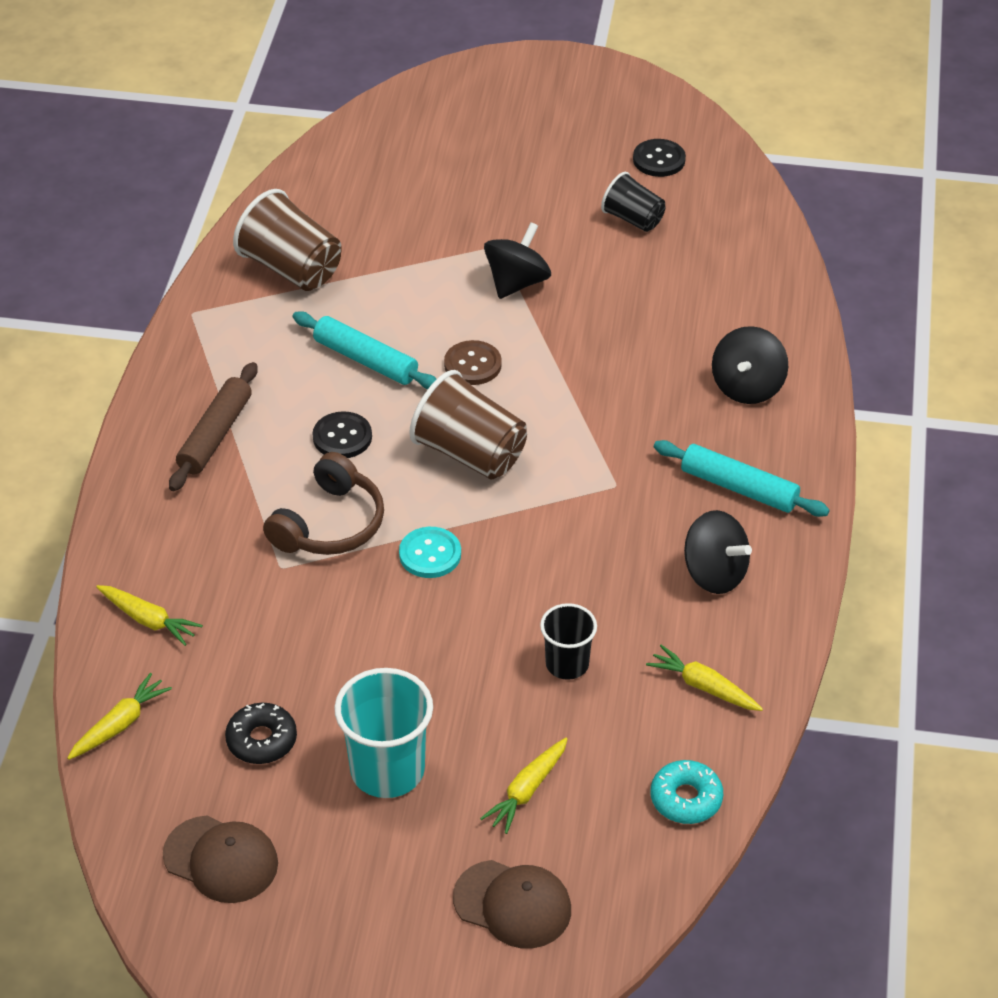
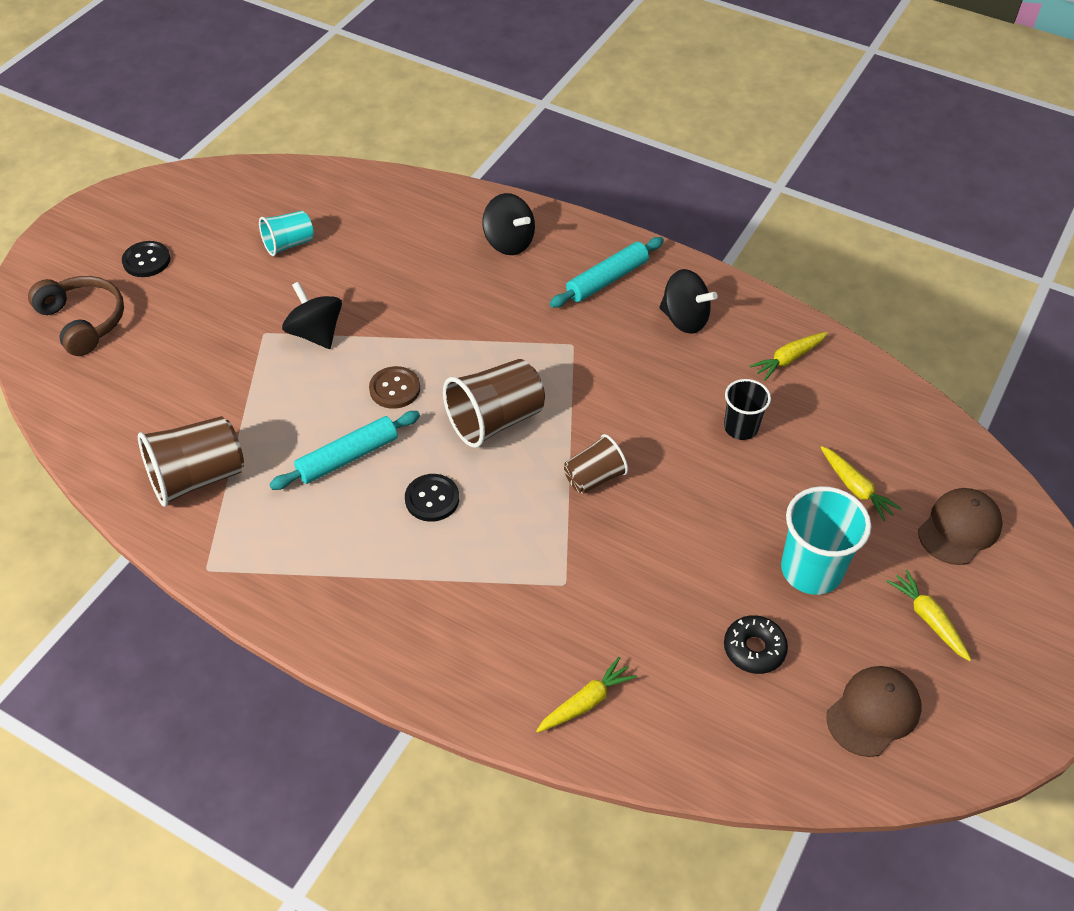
camera: 70 degrees left, 5 degrees up
yellow carrot [67,673,172,760] -> yellow carrot moved to [887,570,971,661]
brown rolling pin [169,362,258,491] -> none
brown headphones [263,452,384,555] -> brown headphones moved to [28,276,124,356]
turquoise button [399,527,461,578] -> brown cup [564,434,628,494]
black cup [601,172,666,232] -> turquoise cup [259,211,314,256]
black button [633,139,686,177] -> black button moved to [122,241,170,277]
turquoise donut [651,760,723,824] -> none
black spinning top [684,510,752,594] -> black spinning top turned 60 degrees clockwise [660,269,718,334]

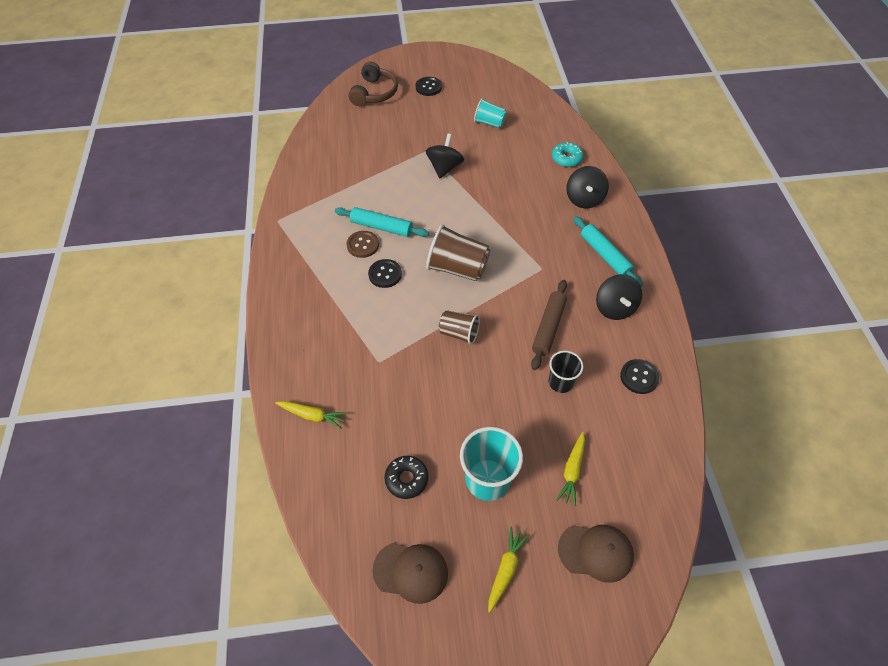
camera: 55 degrees right, 5 degrees up
brown cup [138,416,244,507] -> none
brown button [369,366,420,409] -> brown button moved to [346,231,379,258]
turquoise rolling pin [550,237,664,308] -> turquoise rolling pin turned 45 degrees clockwise [573,216,643,287]
yellow carrot [750,332,828,381] -> black button [620,359,659,394]
none -> brown rolling pin [531,280,567,370]
none -> turquoise donut [552,142,584,167]

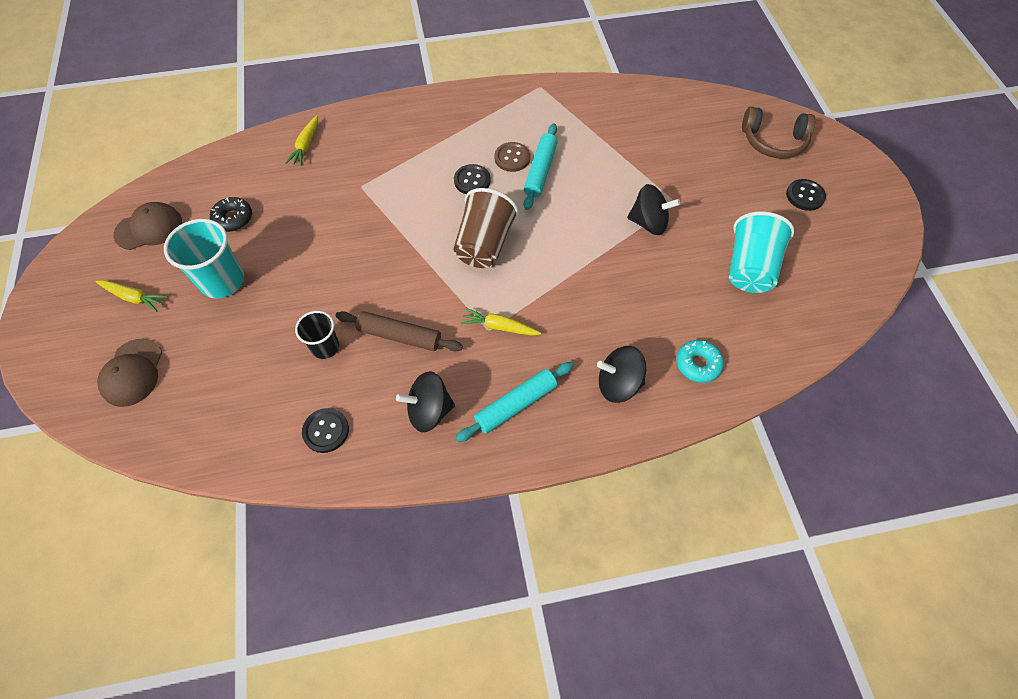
camera: 85 degrees right, 5 degrees up
brown cap [372,543,448,604] -> brown cap turned 120 degrees counterclockwise [113,202,182,250]
brown cup [439,310,480,345] -> none
turquoise cup [474,98,507,128] -> turquoise cup [729,211,794,293], size x1.64
yellow carrot [556,432,585,506] -> yellow carrot moved to [461,308,541,336]

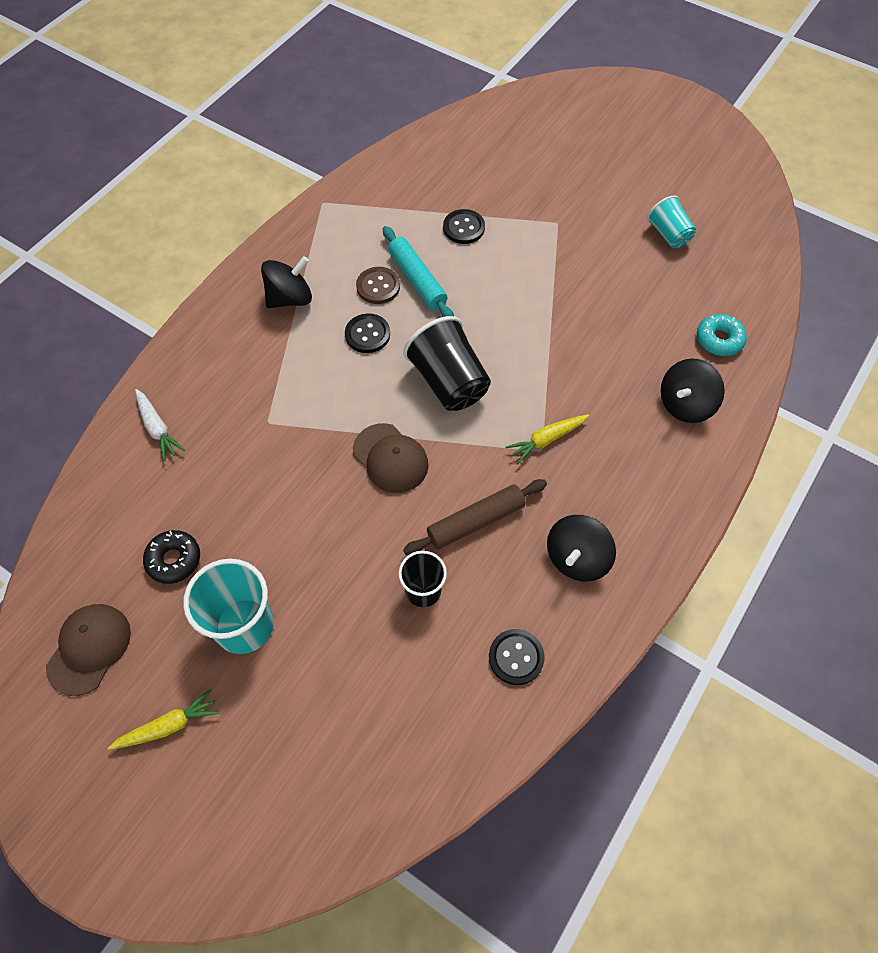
camera: 45 degrees left, 0 degrees up
brown cap [97,339,162,407] -> brown cap moved to [353,423,429,493]
yellow carrot [286,115,318,166] -> white carrot [135,389,185,461]
brown cup [453,188,519,268] -> black cup [403,316,491,411]
turquoise rolling pin [456,362,574,442] -> none
black spinning top [627,184,681,235] -> black spinning top moved to [261,256,312,308]
turquoise cup [729,211,794,293] -> turquoise cup [647,196,696,248], size x0.61
brown headphones [742,107,815,159] -> none
black button [786,179,826,211] -> black button moved to [443,209,485,244]

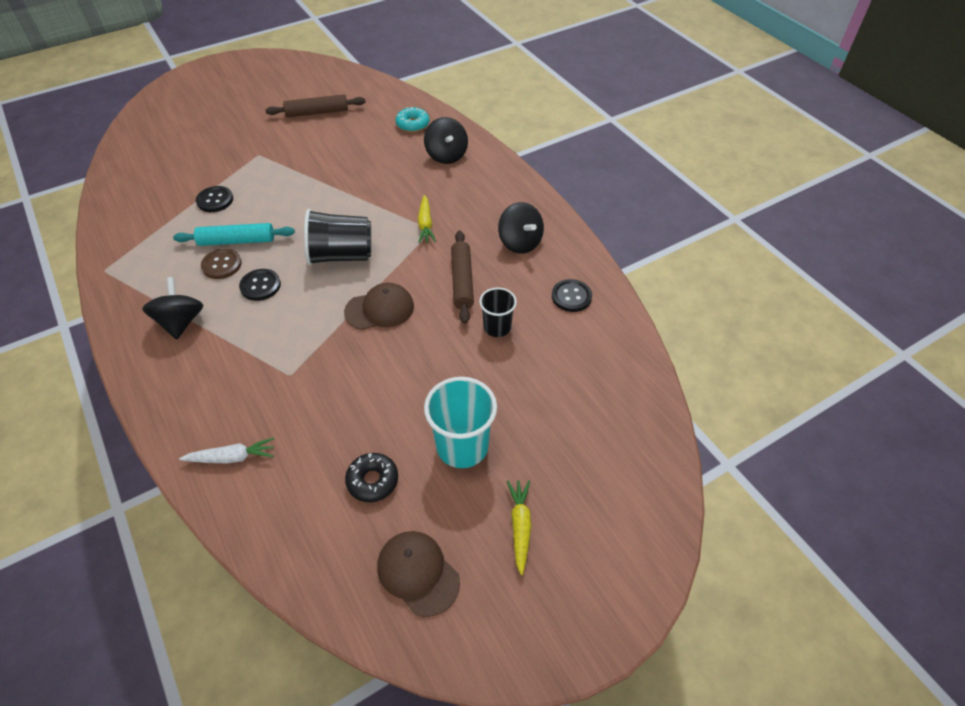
camera: 65 degrees left, 10 degrees down
turquoise cup [647,196,696,248] -> brown rolling pin [265,95,365,117]

